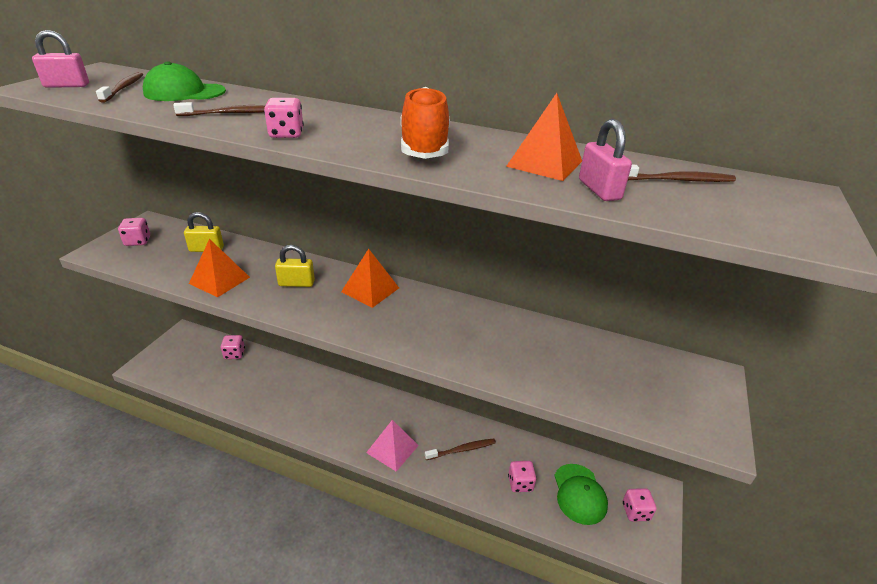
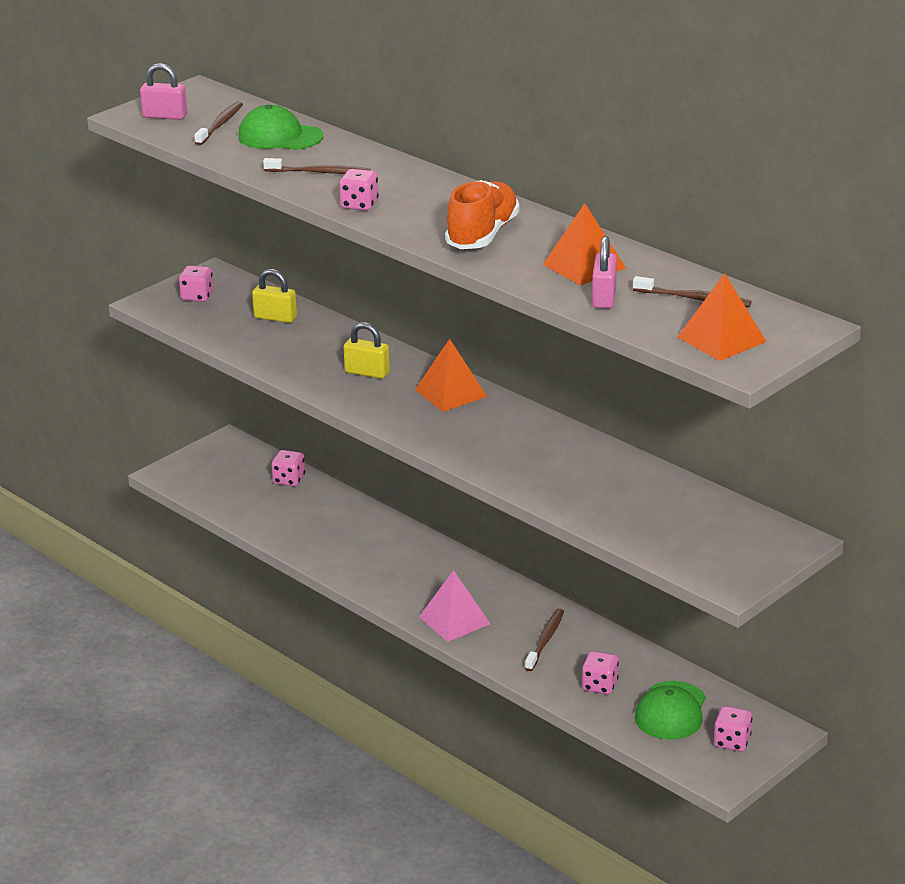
camera: 25 degrees right, 5 degrees down
orange pyramid [189,239,250,298] -> orange pyramid moved to [678,273,767,361]
brown toothbrush [425,438,496,460] -> brown toothbrush turned 75 degrees counterclockwise [525,608,564,671]

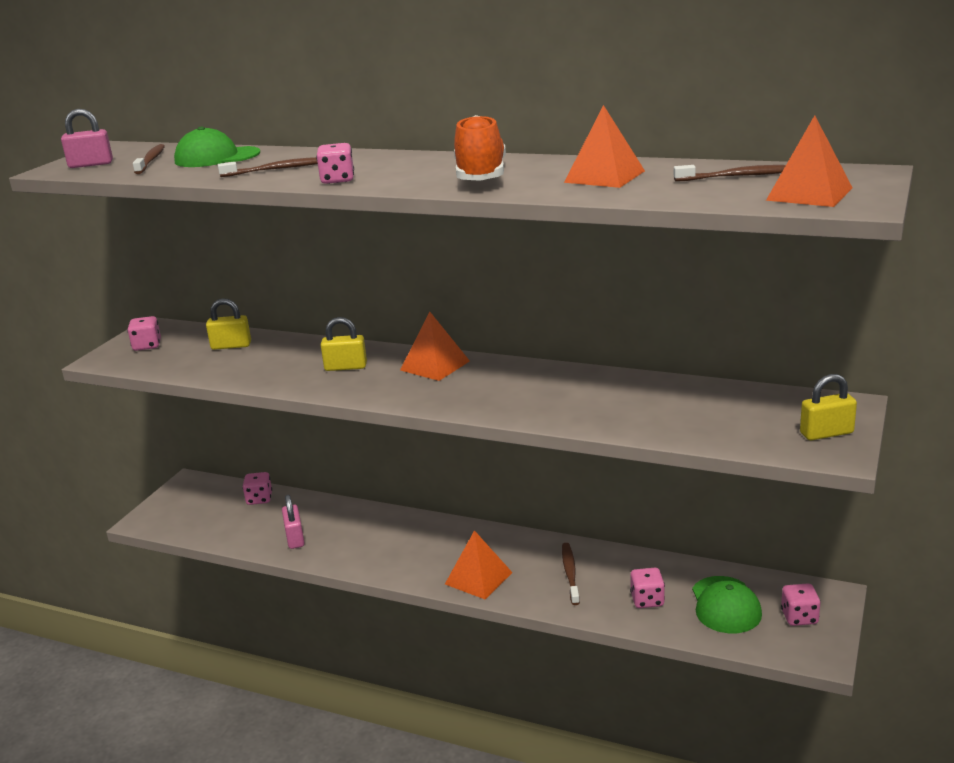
camera: 20 degrees left, 5 degrees down
pink pyramid [419,570,491,642] -> orange pyramid [445,530,513,599]
pink padlock [592,236,617,309] -> pink padlock moved to [282,495,305,549]
none -> yellow padlock [800,374,857,440]

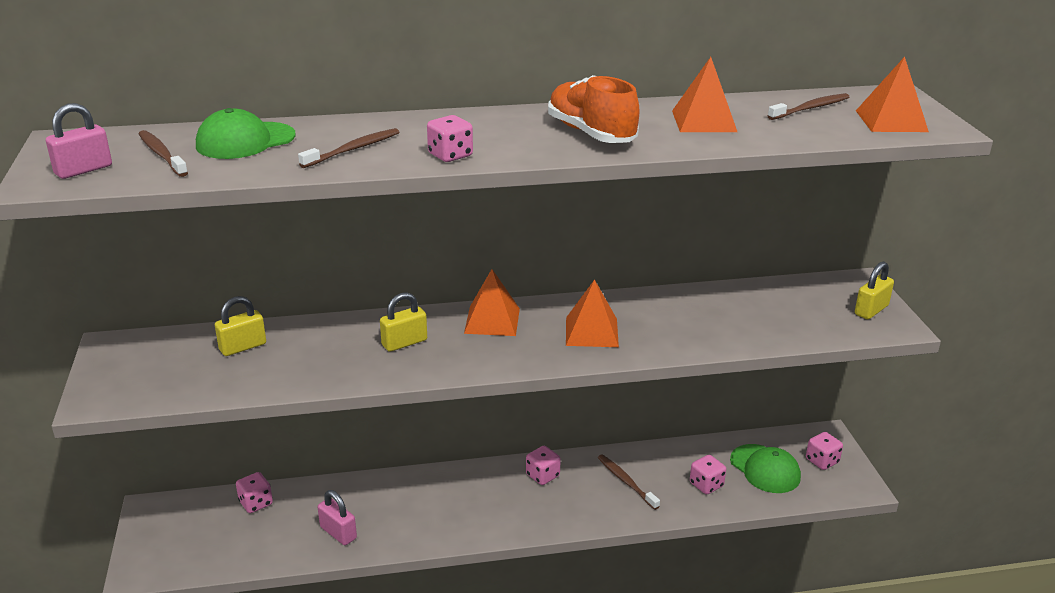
camera: 35 degrees left, 5 degrees up
pink dice [127,316,161,351] -> pink dice moved to [526,446,561,485]
orange pyramid [445,530,513,599] -> orange pyramid moved to [566,279,619,347]

